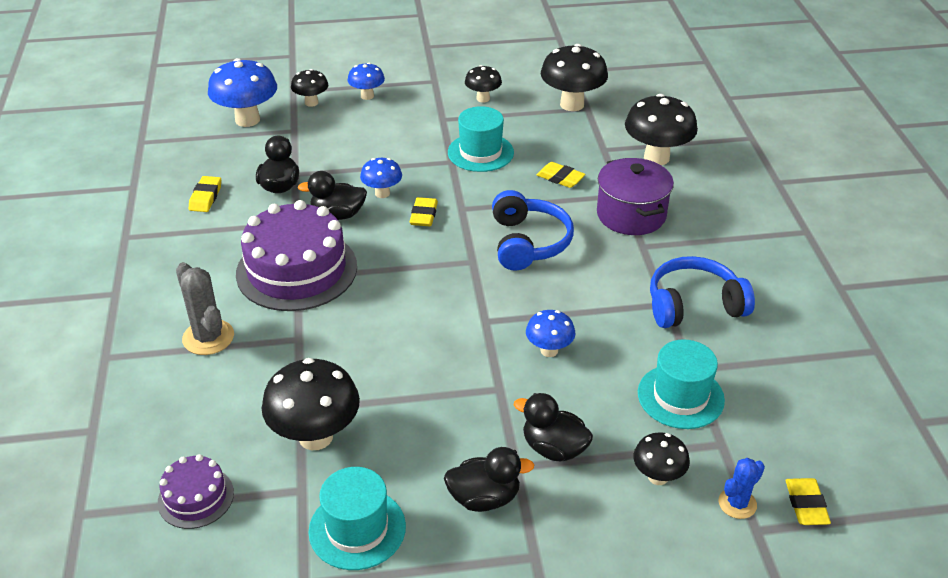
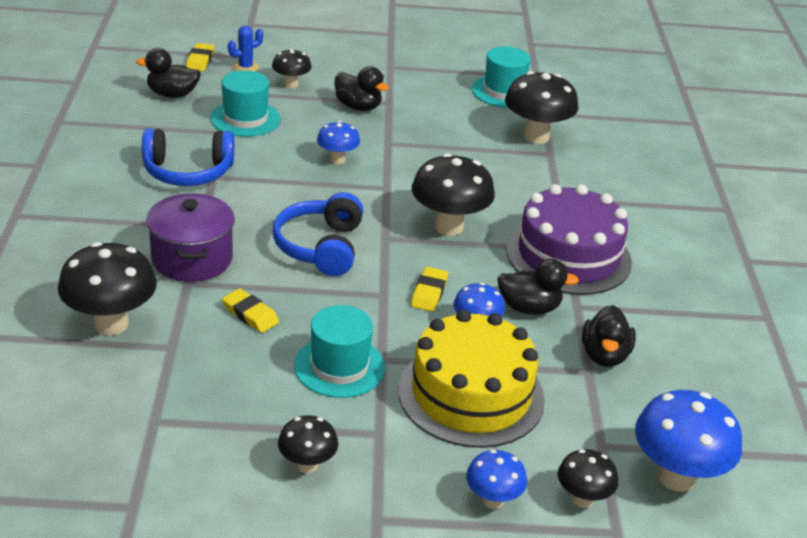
camera: 175 degrees left, 5 degrees down
purple cake [158,454,234,529] -> none
grey cactus [176,262,234,355] -> none
yellow eraser [189,176,221,212] -> none
black duck [444,447,534,512] -> black duck moved to [136,48,201,98]
black mushroom [541,44,608,111] -> black mushroom moved to [412,153,495,236]
none -> yellow cake [398,310,545,448]

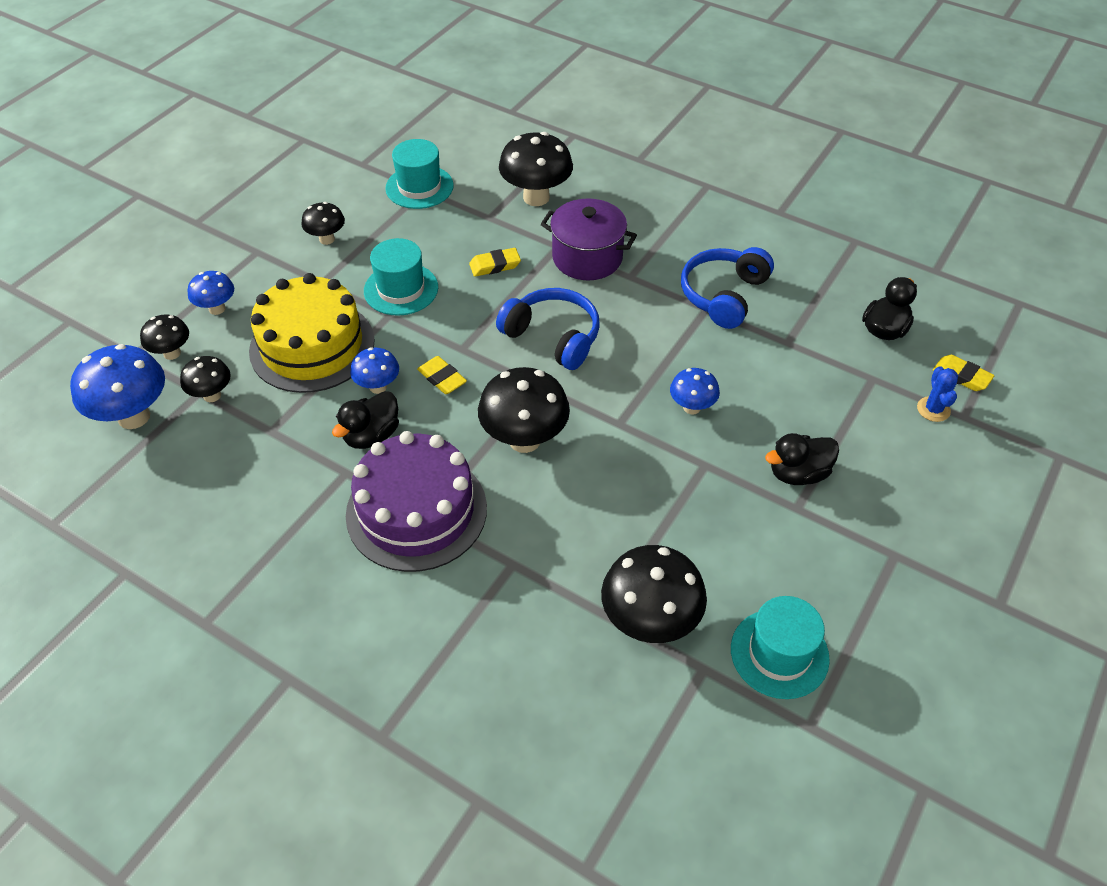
camera: 125 degrees right, 15 degrees up
turquoise hat [210,70,281,137] -> turquoise hat moved to [385,139,454,209]
black mushroom [272,49,312,88] -> black mushroom moved to [180,356,231,402]
black duck [582,305,636,367] -> none

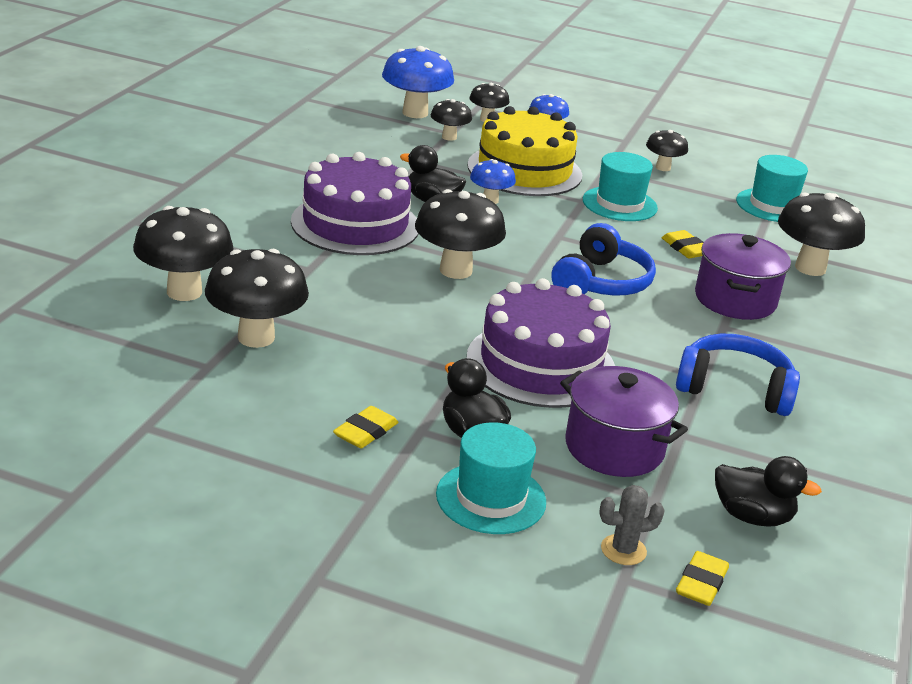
camera: 75 degrees right, 20 degrees down
yellow eraser [417,356,467,394] -> yellow eraser moved to [333,406,399,448]
blue mushroom [670,368,720,415] -> purple cake [467,278,615,408]
turquoise hat [731,596,830,699] -> turquoise hat moved to [436,422,546,534]
blue cactus [917,366,958,422] -> grey cactus [599,485,665,565]
none -> black mushroom [133,206,234,301]
none -> purple pot [560,366,688,477]

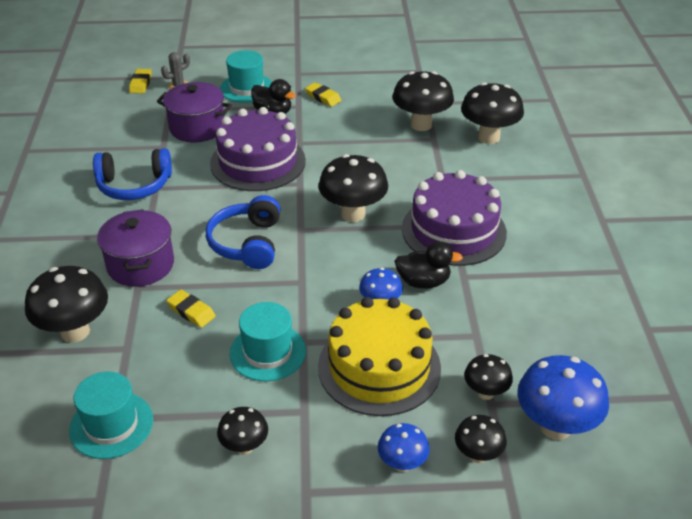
camera: 160 degrees right, 10 degrees up
yellow eraser [333,406,399,448] -> yellow eraser turned 60 degrees counterclockwise [305,82,342,107]
black duck [715,456,822,527] -> none

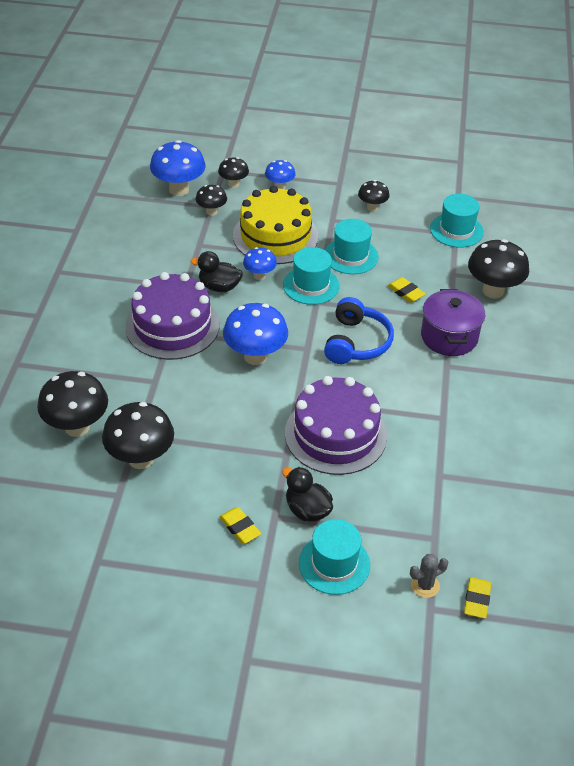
camera: 170 degrees left, 5 degrees up
blue headphones [93,148,172,200] -> none
purple pot [157,82,232,142] -> none
black mushroom [319,154,388,222] -> blue mushroom [223,303,288,365]
none -> turquoise hat [283,247,340,305]

